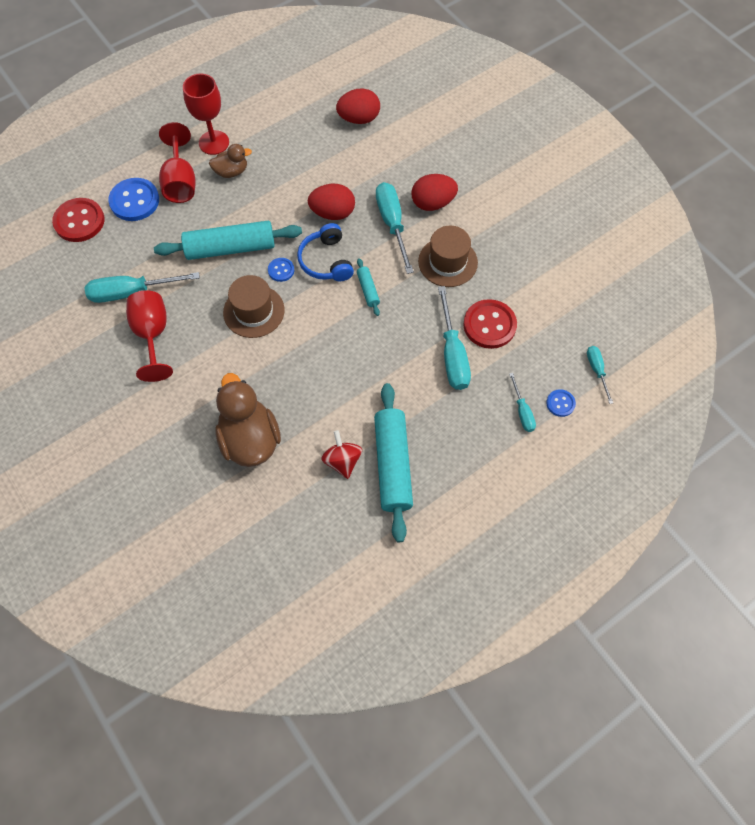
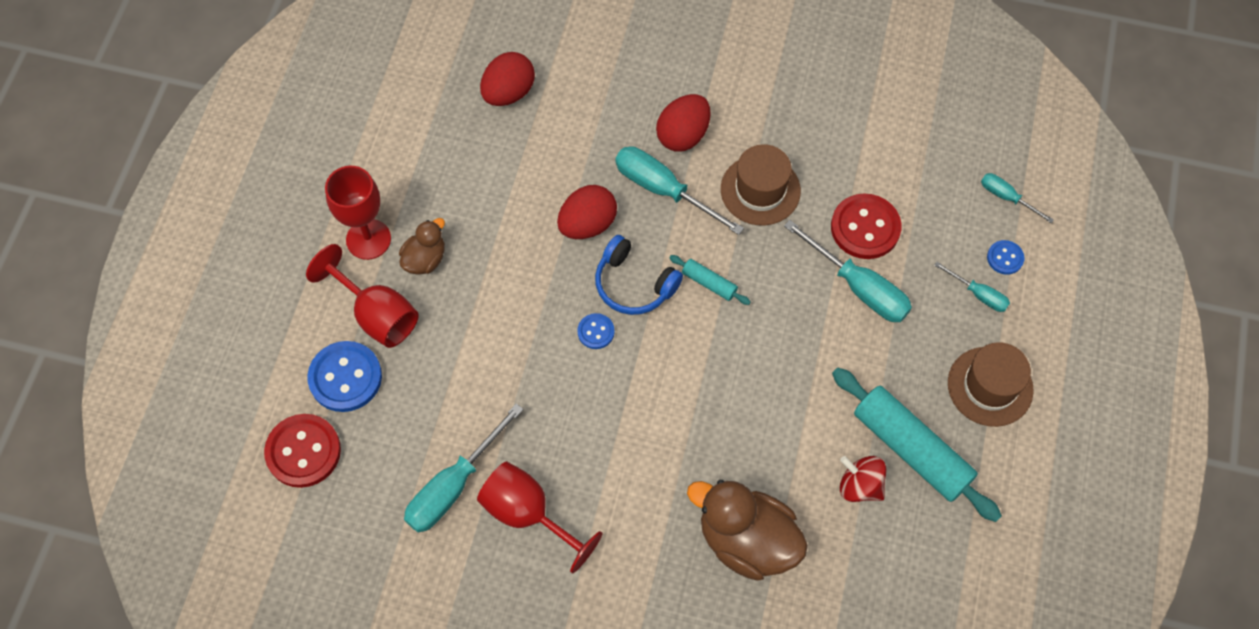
camera: 40 degrees left, 0 degrees up
turquoise rolling pin [154,221,302,260] -> none
brown hat [223,275,285,338] -> brown hat moved to [948,342,1034,427]

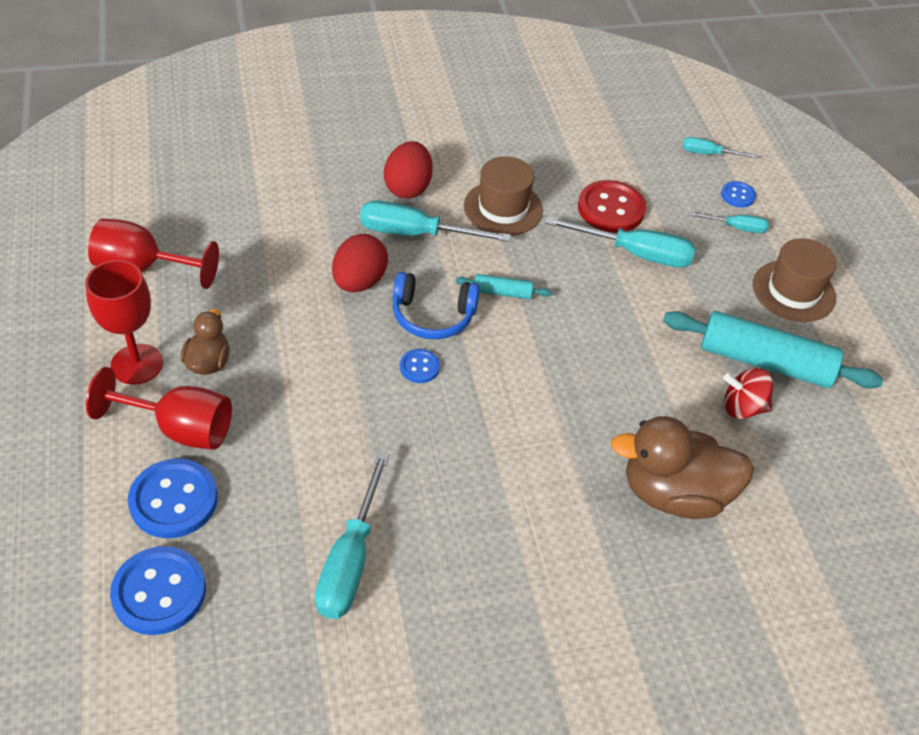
camera: 30 degrees left, 15 degrees down
red button [264,414,341,488] -> blue button [110,546,206,635]
red goblet [477,461,603,573] -> red goblet moved to [88,219,219,289]
red egg [480,52,535,106] -> none

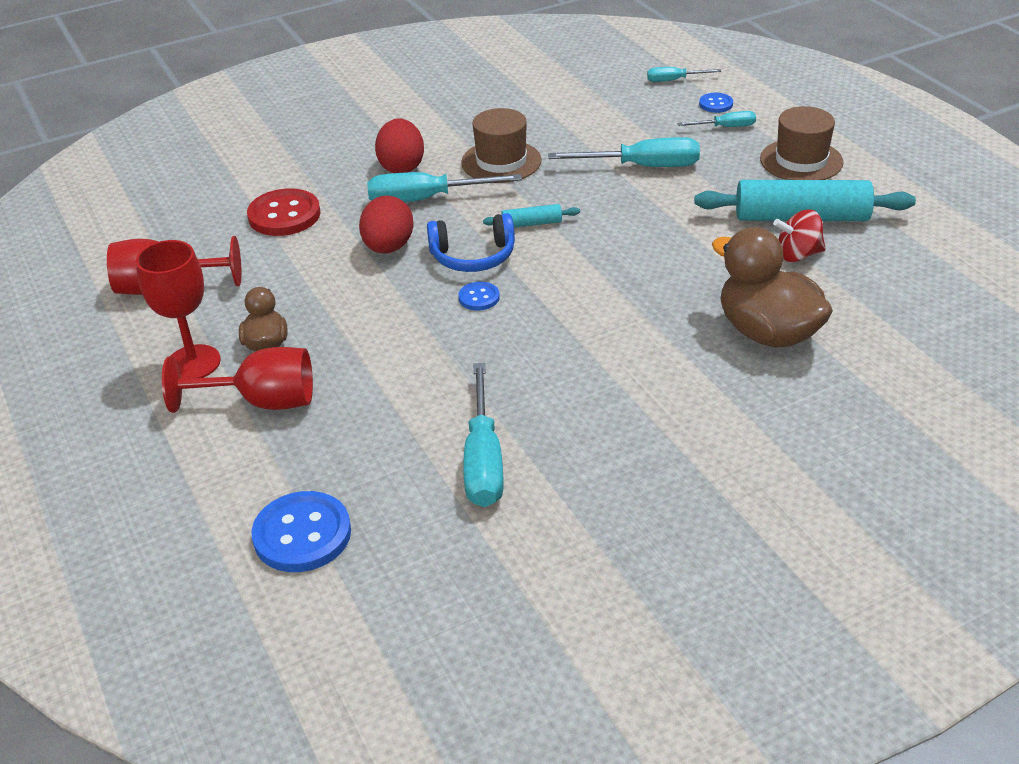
camera: 10 degrees left, 10 degrees down
blue button [128,459,218,538] -> none
red button [578,180,646,233] -> red button moved to [247,188,321,236]
brown duck [611,416,754,519] -> brown duck turned 60 degrees clockwise [712,227,833,348]

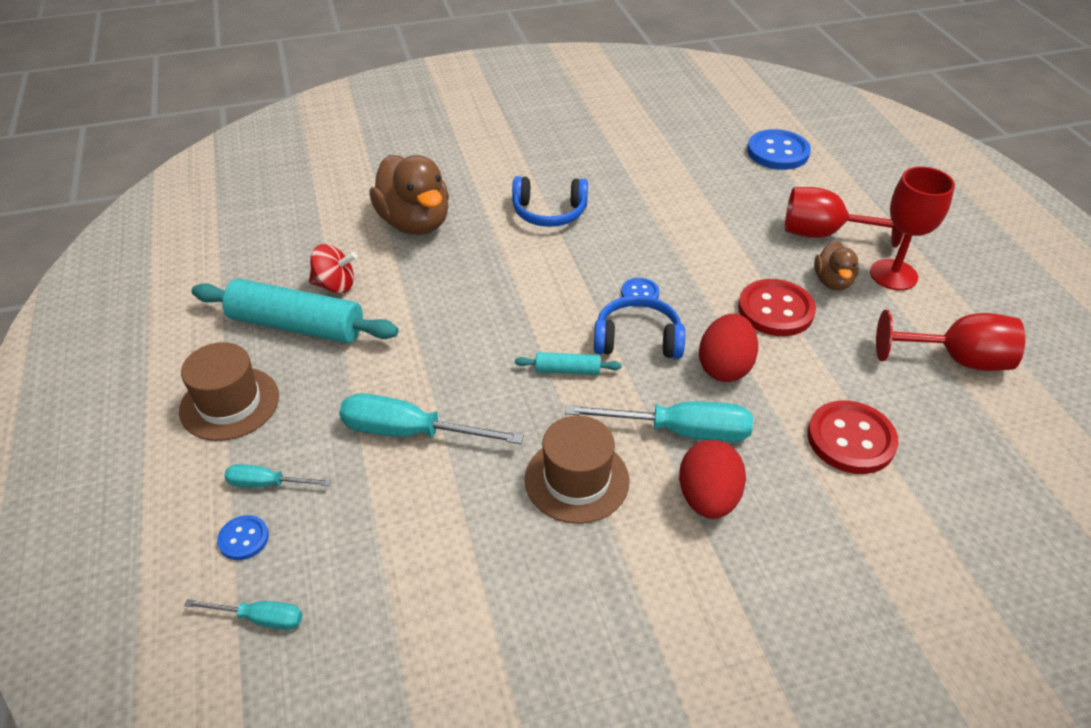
camera: 170 degrees left, 5 degrees up
turquoise screwdriver [463,363,504,507] -> none
none -> blue headphones [512,176,588,227]
none -> red button [738,279,816,336]

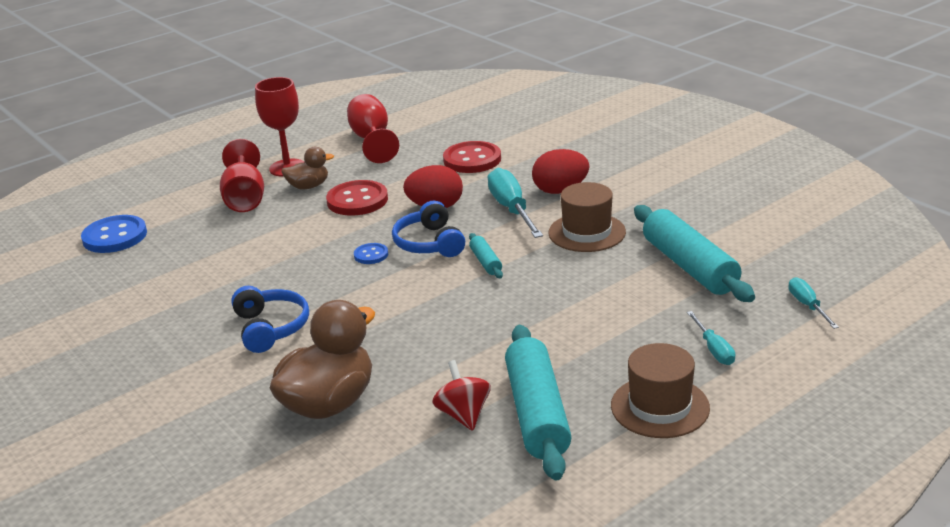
camera: 110 degrees left, 15 degrees down
blue button [217,515,269,560] -> none
turquoise screwdriver [339,393,524,444] -> none
none -> turquoise rolling pin [634,205,755,302]

